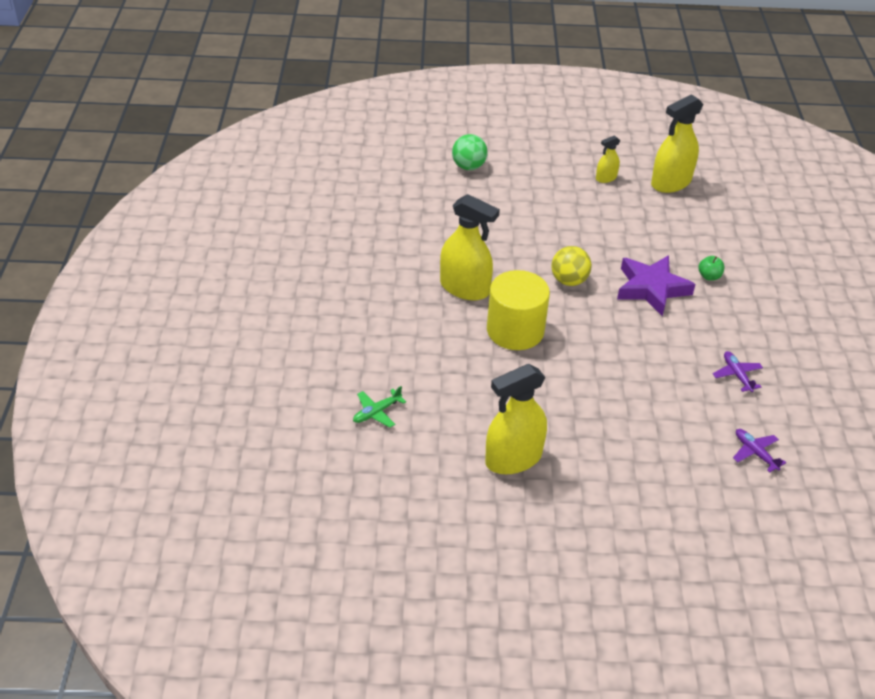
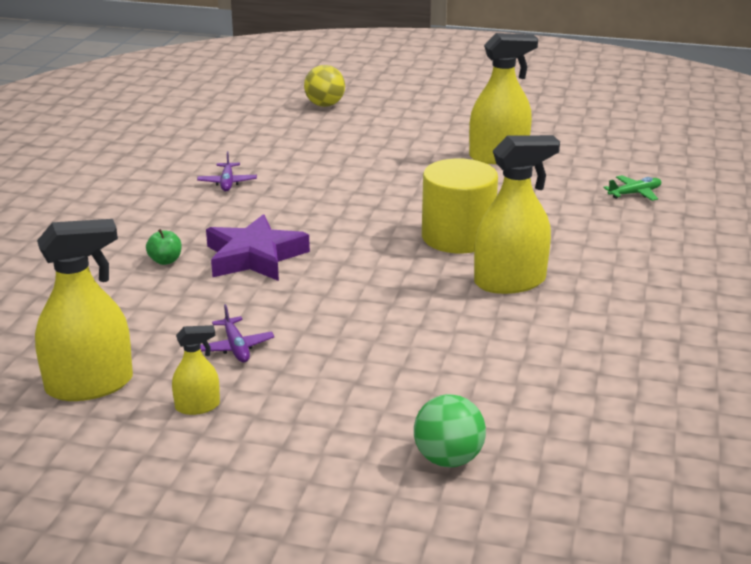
camera: 165 degrees left, 15 degrees down
yellow spray bottle [440,194,500,300] -> yellow spray bottle turned 120 degrees clockwise [474,135,560,294]
yellow ball [551,246,592,286] -> yellow ball moved to [304,65,345,107]
purple plane [733,429,786,473] -> purple plane moved to [200,304,274,362]

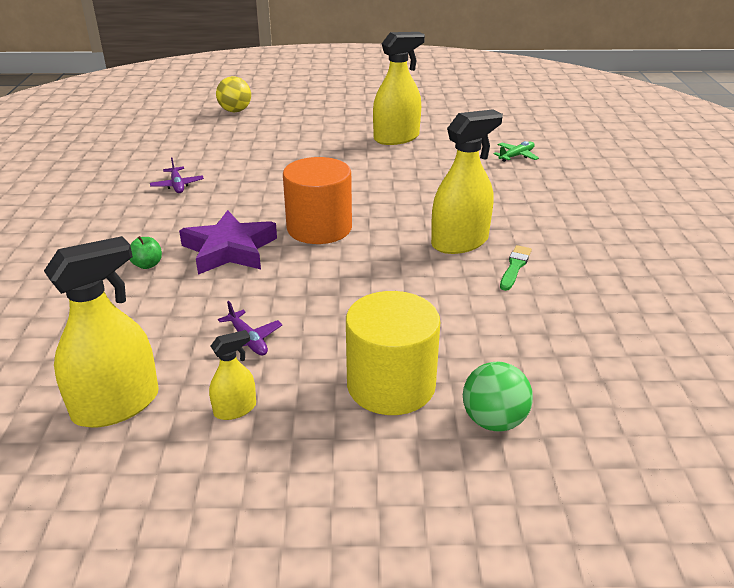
camera: 15 degrees left, 5 degrees up
yellow cylinder [422,159,498,253] -> yellow cylinder moved to [346,291,440,415]
none -> orange cylinder [283,157,352,244]
none -> green brush [500,245,532,291]

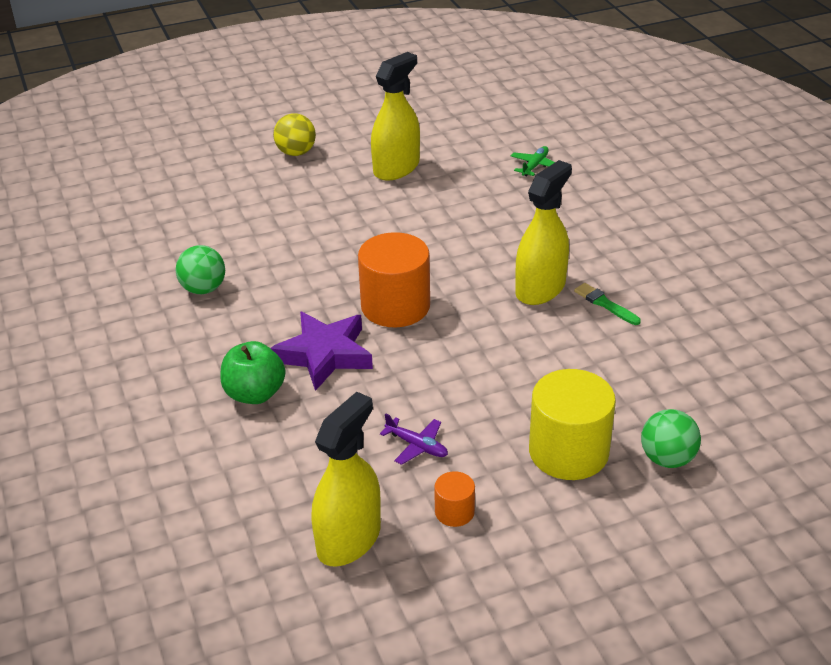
camera: 20 degrees left, 5 degrees up
green apple [129,236,162,269] -> green apple [220,341,286,404], size x1.83
purple plane [150,157,204,193] -> green ball [175,245,225,294]
yellow spray bottle [209,330,256,420] -> orange cylinder [434,471,475,527]
yellow ball [216,76,251,112] -> yellow ball moved to [273,113,316,156]
green brush [500,245,532,291] -> green brush turned 45 degrees counterclockwise [574,283,641,325]

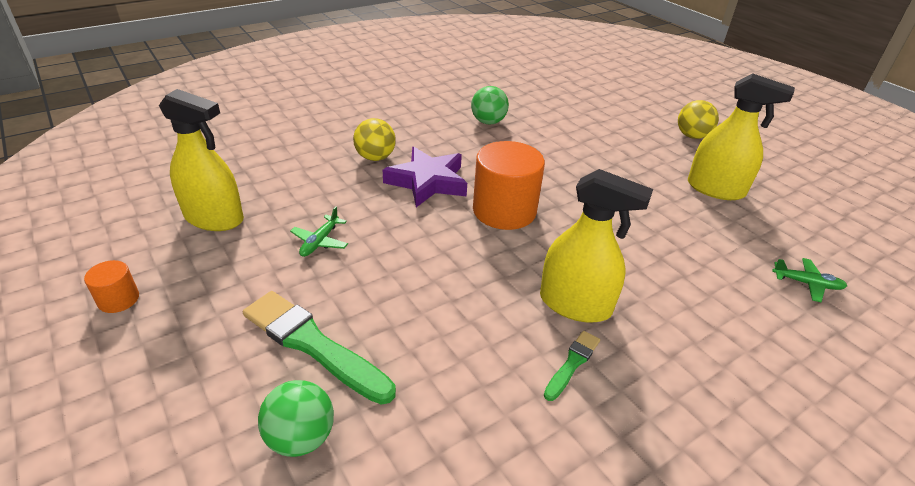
camera: 75 degrees right, 0 degrees up
green apple [220,341,286,404] -> yellow ball [353,118,396,161]
purple plane [380,413,448,465] -> green plane [290,206,348,257]
orange cylinder [434,471,475,527] -> orange cylinder moved to [84,260,139,313]
yellow cylinder [529,369,616,480] -> green brush [243,291,396,405]

